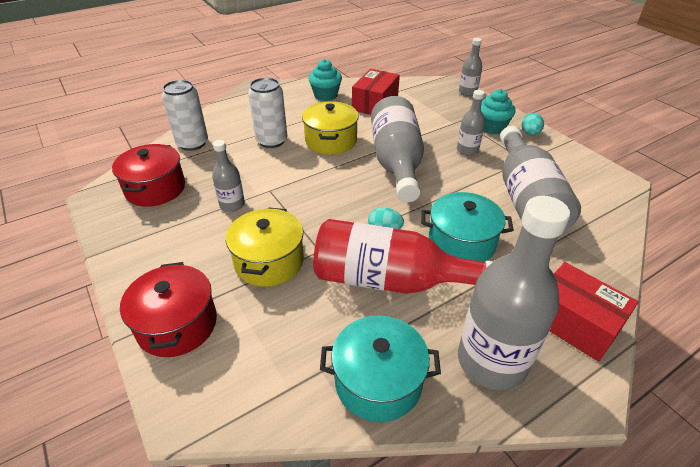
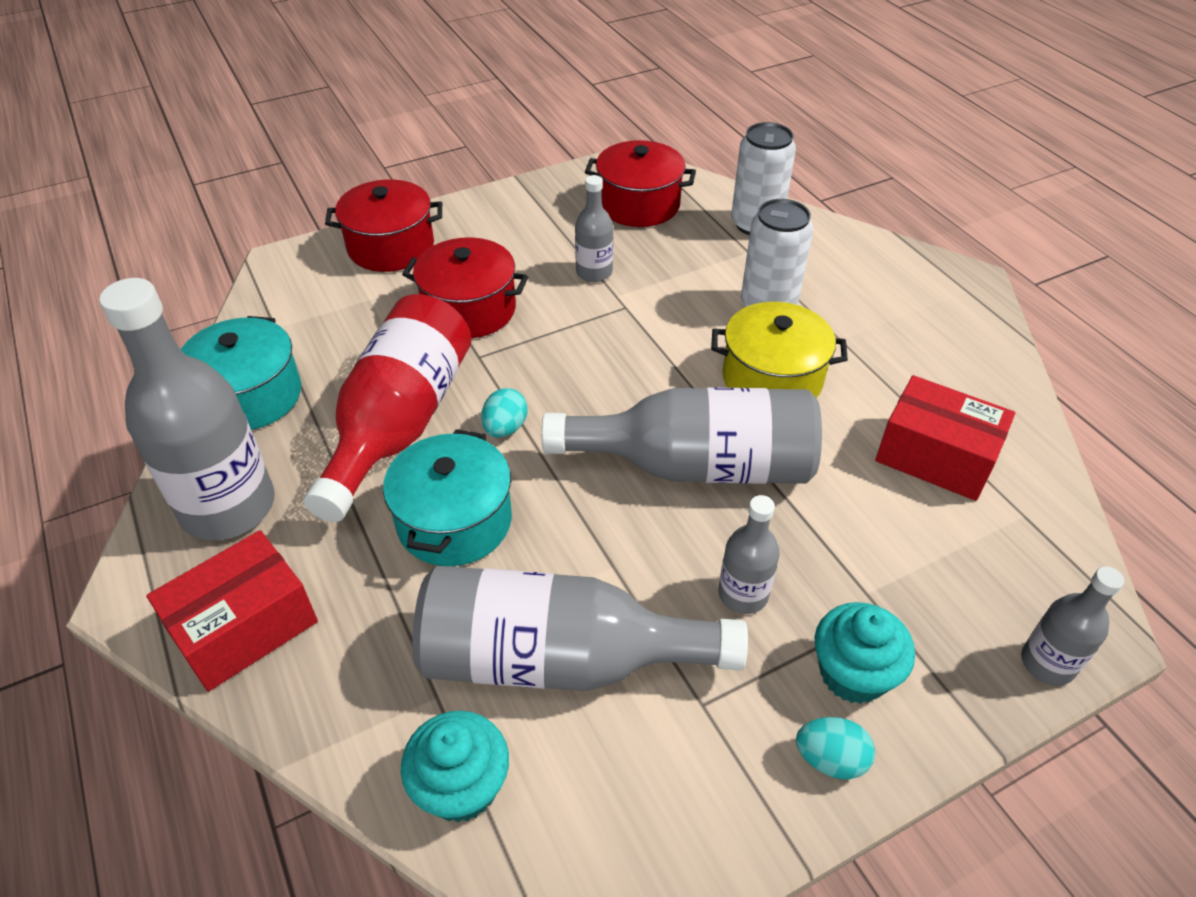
camera: 95 degrees right, 5 degrees up
yellow pot [226,207,304,287] -> red pot [402,237,528,338]
turquoise cupcake [308,59,342,101] -> turquoise cupcake moved to [401,711,509,822]

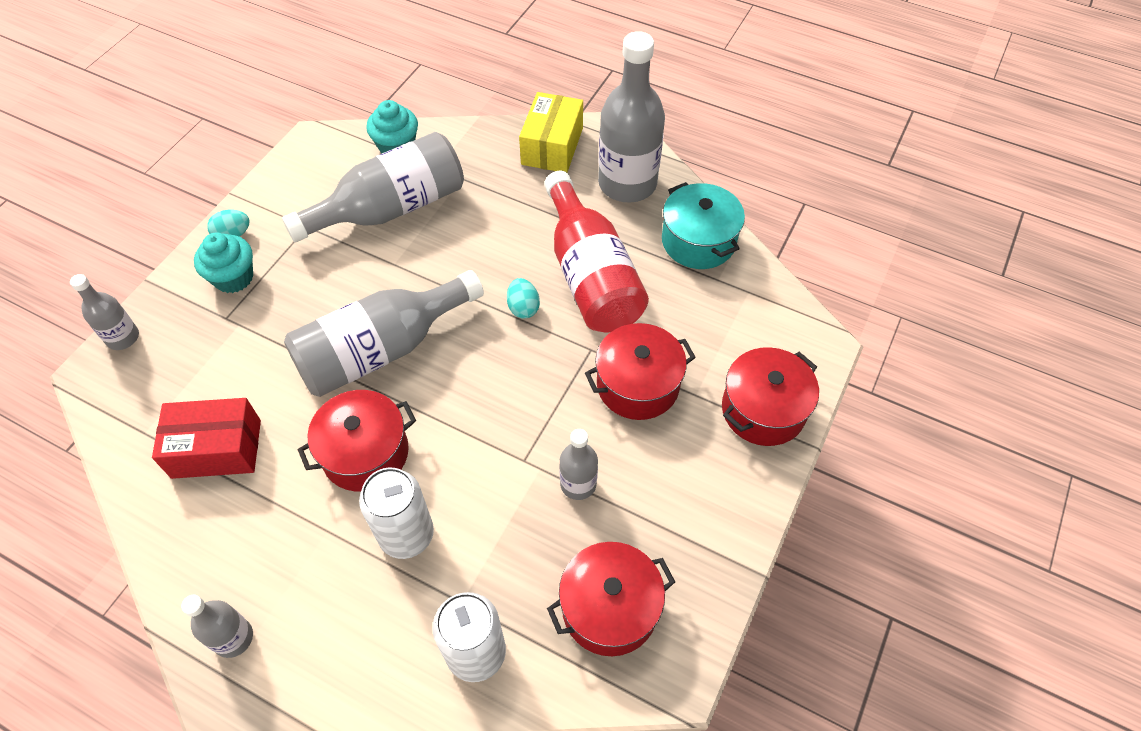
camera: 145 degrees right, 10 degrees up
red box [146,530,318,692] -> yellow box [519,92,583,172]
turquoise pot [383,430,512,566] -> none
yellow pot [711,302,848,398] -> red pot [298,390,416,491]
grey bottle [718,495,779,614] -> grey bottle moved to [181,595,253,658]

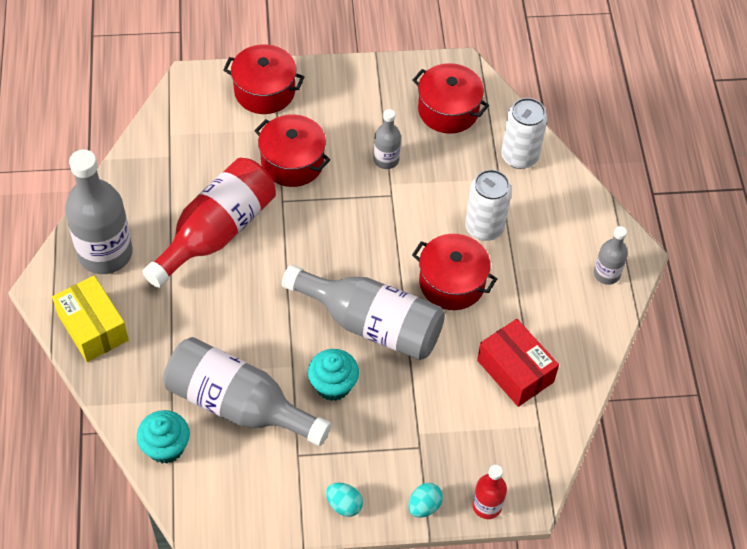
camera: 125 degrees left, 0 degrees up
grey bottle [70,274,139,350] -> red bottle [472,465,507,519]
turquoise cupcake [194,232,253,293] -> turquoise cupcake moved to [308,349,359,401]
turquoise egg [507,278,540,319] -> turquoise egg moved to [408,483,443,518]
yellow box [519,92,583,172] -> yellow box turned 75 degrees clockwise [52,275,129,362]
turquoise pot [662,182,745,269] -> none

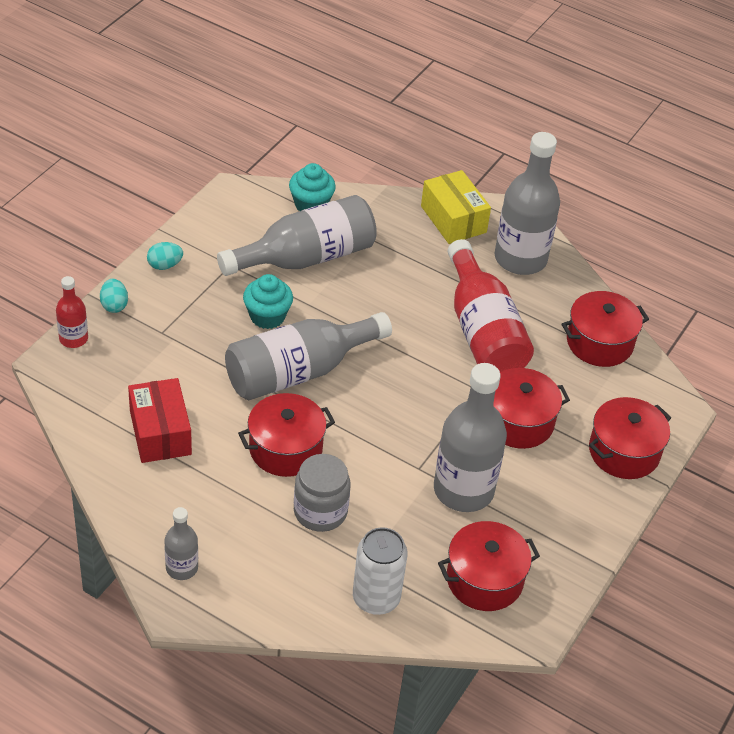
camera: 125 degrees right, 10 degrees down
yellow box [52,275,129,362] -> yellow box turned 60 degrees clockwise [421,170,491,244]
grey bottle [374,109,401,169] -> grey bottle [434,363,507,512], size x2.01
white can [465,170,512,241] -> grey jar [294,454,351,532]
red box [477,319,559,407] -> red box turned 75 degrees clockwise [128,378,192,463]
none -> red pot [561,291,649,367]

